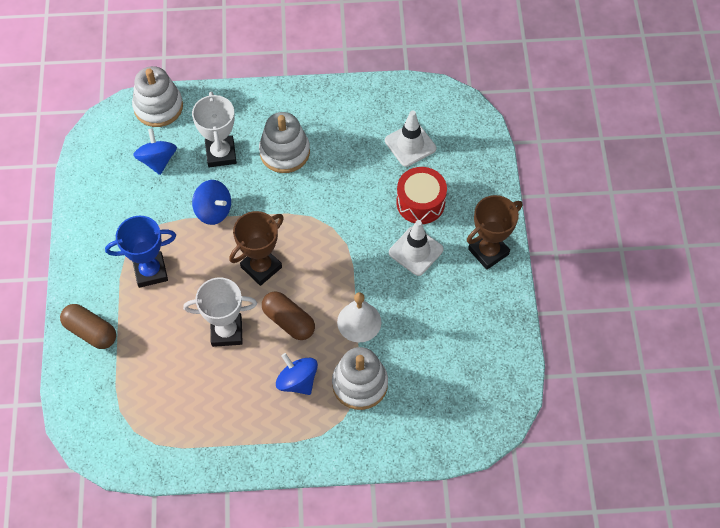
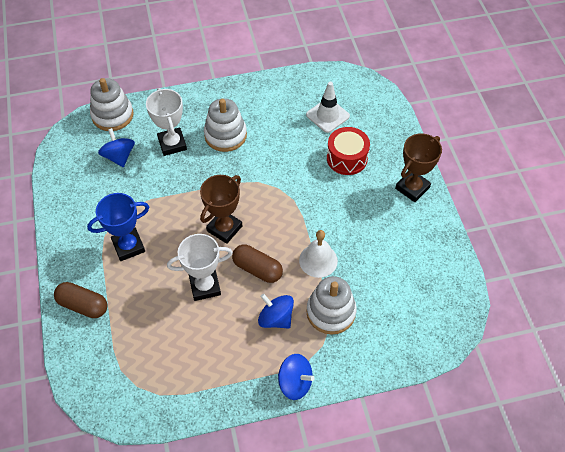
camera: 10 degrees left, 5 degrees down
blue spinning top [192,180,231,225] -> blue spinning top moved to [278,354,315,400]
white traffic cone [389,220,444,276] -> none

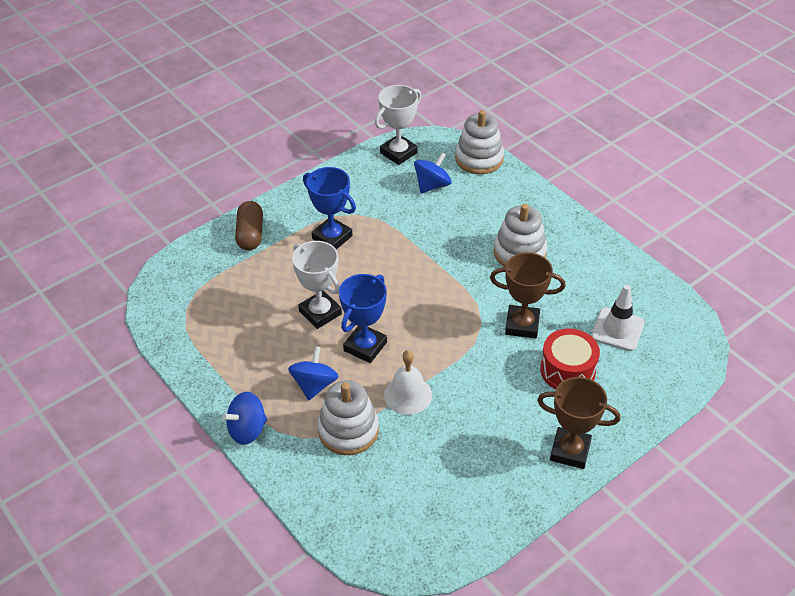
camera: 65 degrees right, 10 degrees down
white trophy [146,88,187,156] -> white trophy moved to [375,85,422,165]
brown trophy [200,175,242,244] -> brown trophy moved to [490,252,566,338]
brown capsule [232,244,283,283] -> blue trophy [339,274,387,363]
blue spinning top [278,354,315,400] -> blue spinning top turned 60 degrees clockwise [222,392,267,445]

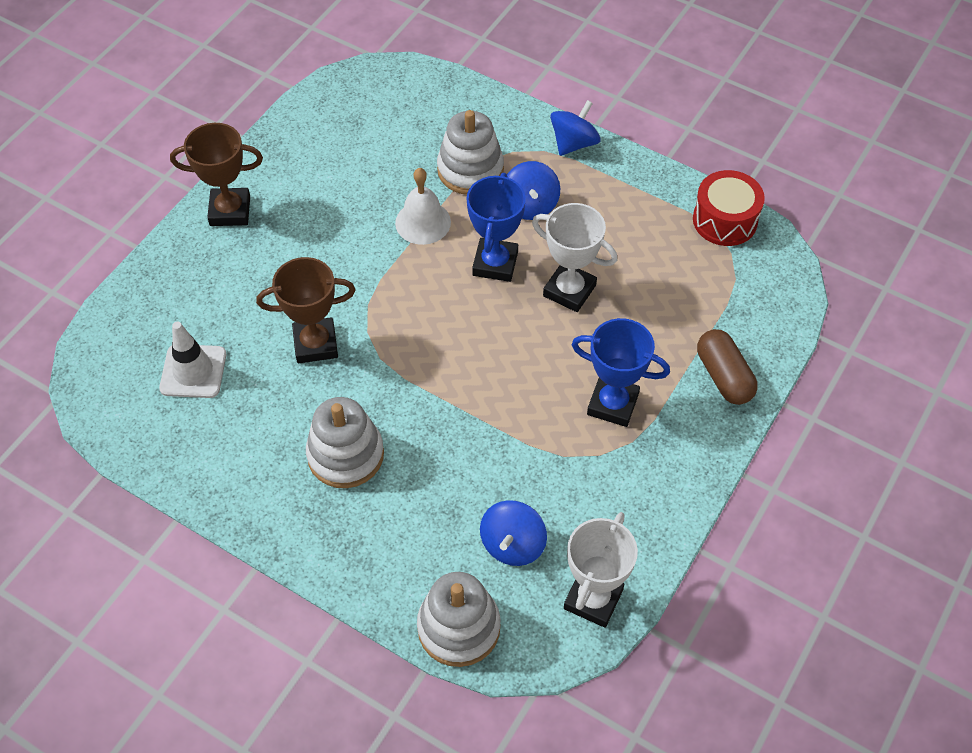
camera: 160 degrees right, 10 degrees up
red drum [540,328,600,389] -> red drum moved to [693,170,765,246]

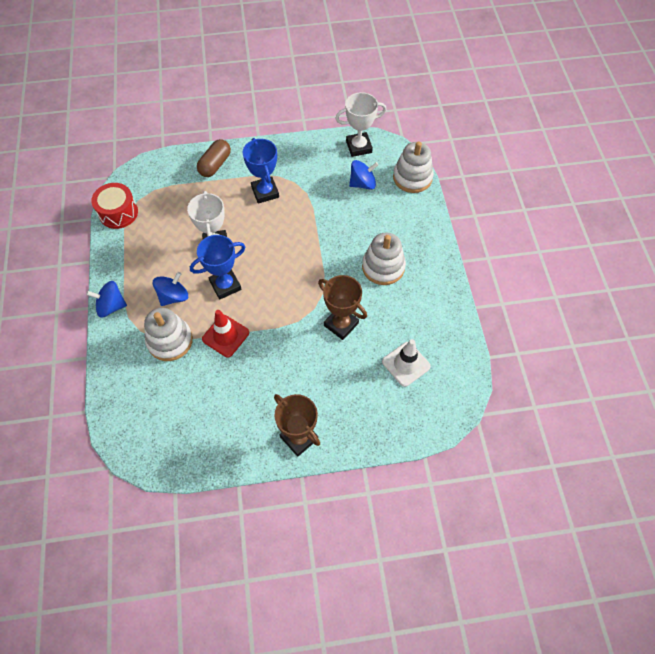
camera: 130 degrees left, 5 degrees up
white bell [395,168,451,245] -> red traffic cone [202,310,249,357]

